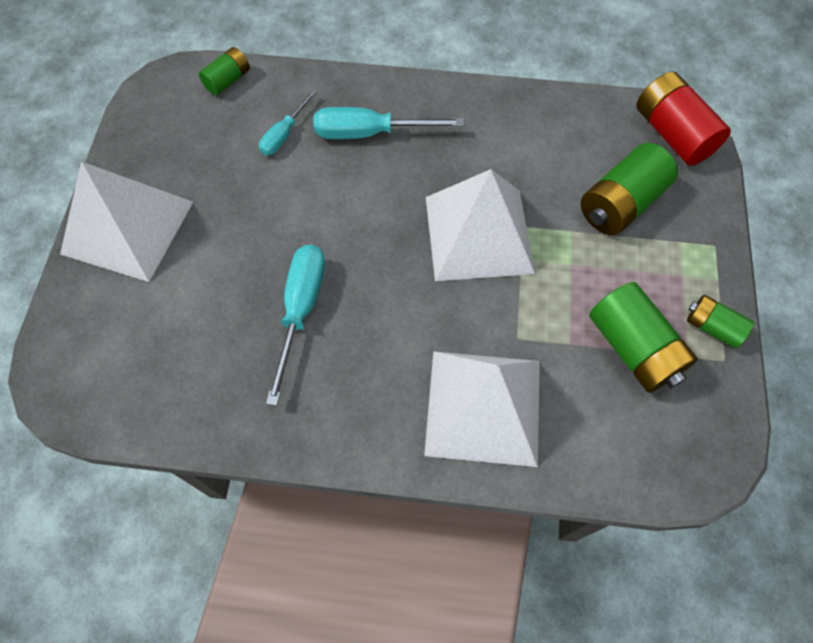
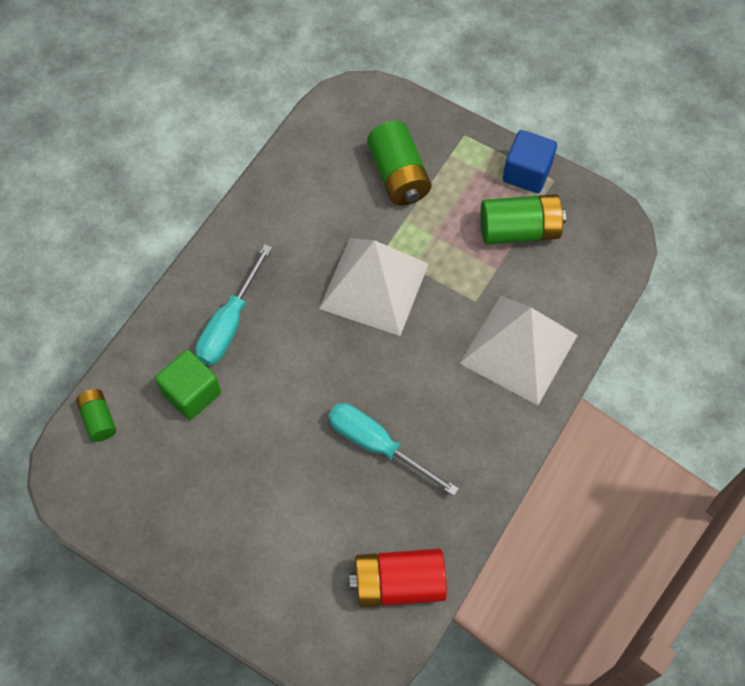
camera: 65 degrees left, 0 degrees up
white pyramid [60,161,193,282] -> none
turquoise screwdriver [259,90,317,155] -> green cube [155,350,221,420]
red battery [636,71,731,166] -> red battery moved to [349,549,447,608]
green battery [687,295,754,349] -> blue cube [503,130,557,193]

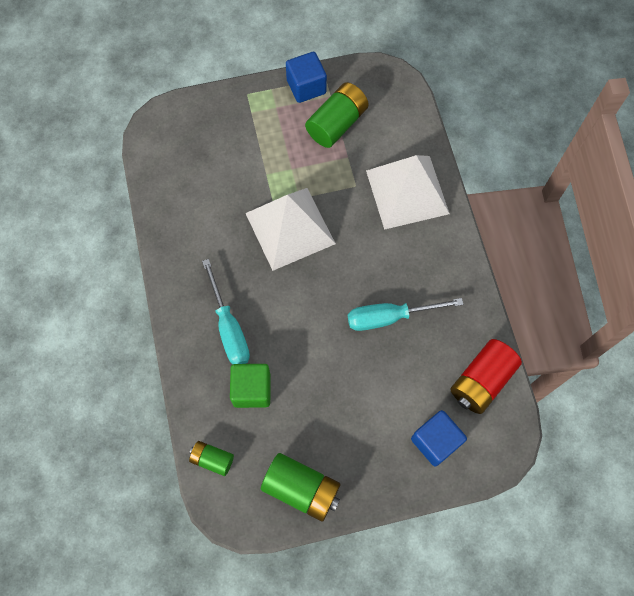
camera: 45 degrees left, 5 degrees up
green battery [367,121,431,205] -> green battery moved to [261,453,341,522]
none -> blue cube [411,410,467,466]

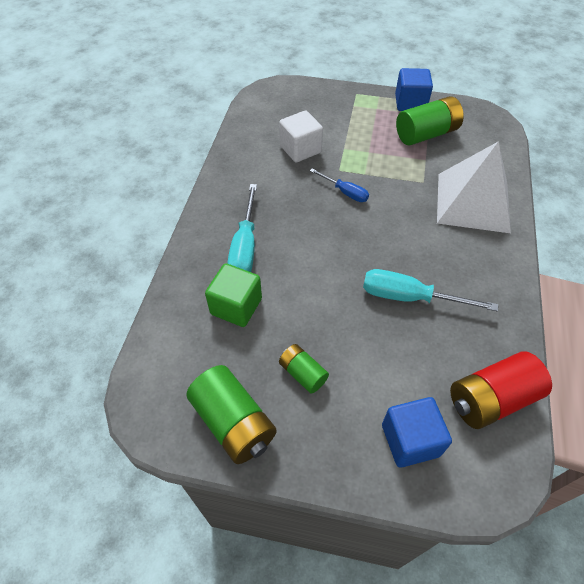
camera: 25 degrees right, 15 degrees down
green battery [189,441,234,476] -> green battery moved to [279,344,329,394]
white pyramid [245,188,336,271] -> blue screwdriver [310,169,369,202]
none -> white cube [279,111,323,162]

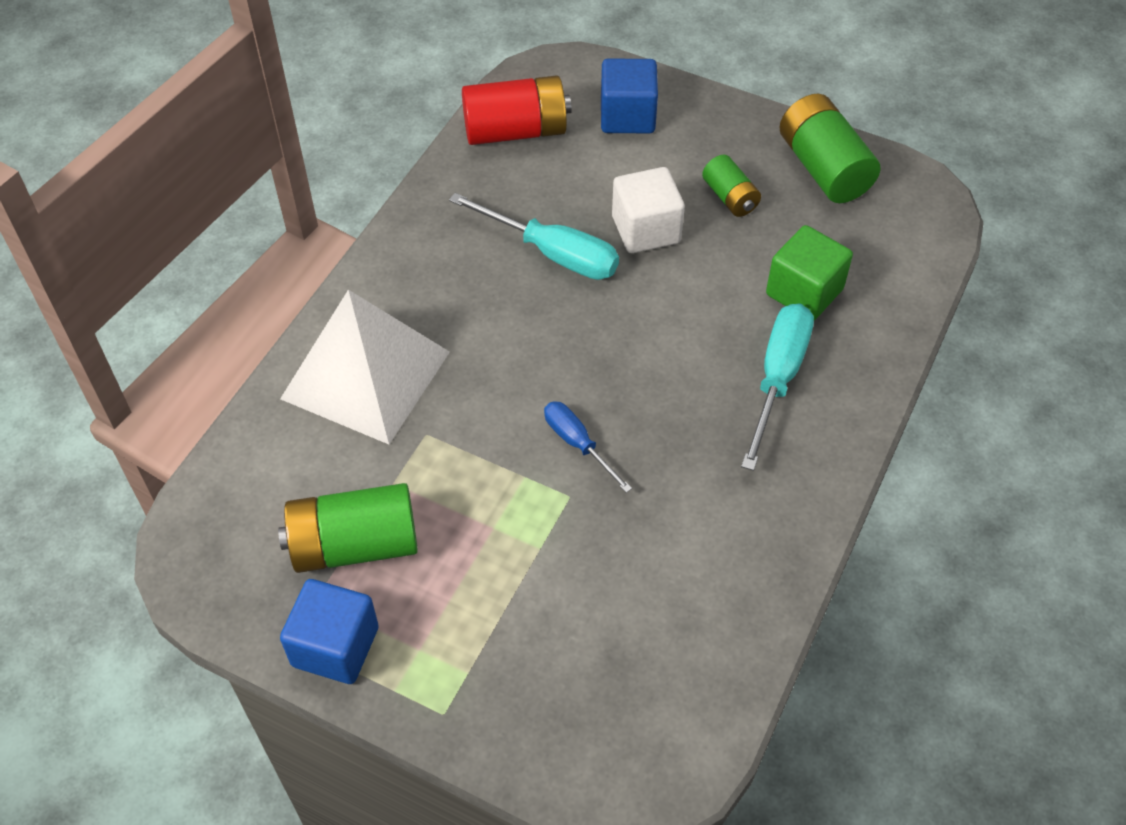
camera: 165 degrees left, 0 degrees up
white cube [279,111,323,162] -> white cube moved to [612,167,685,253]

